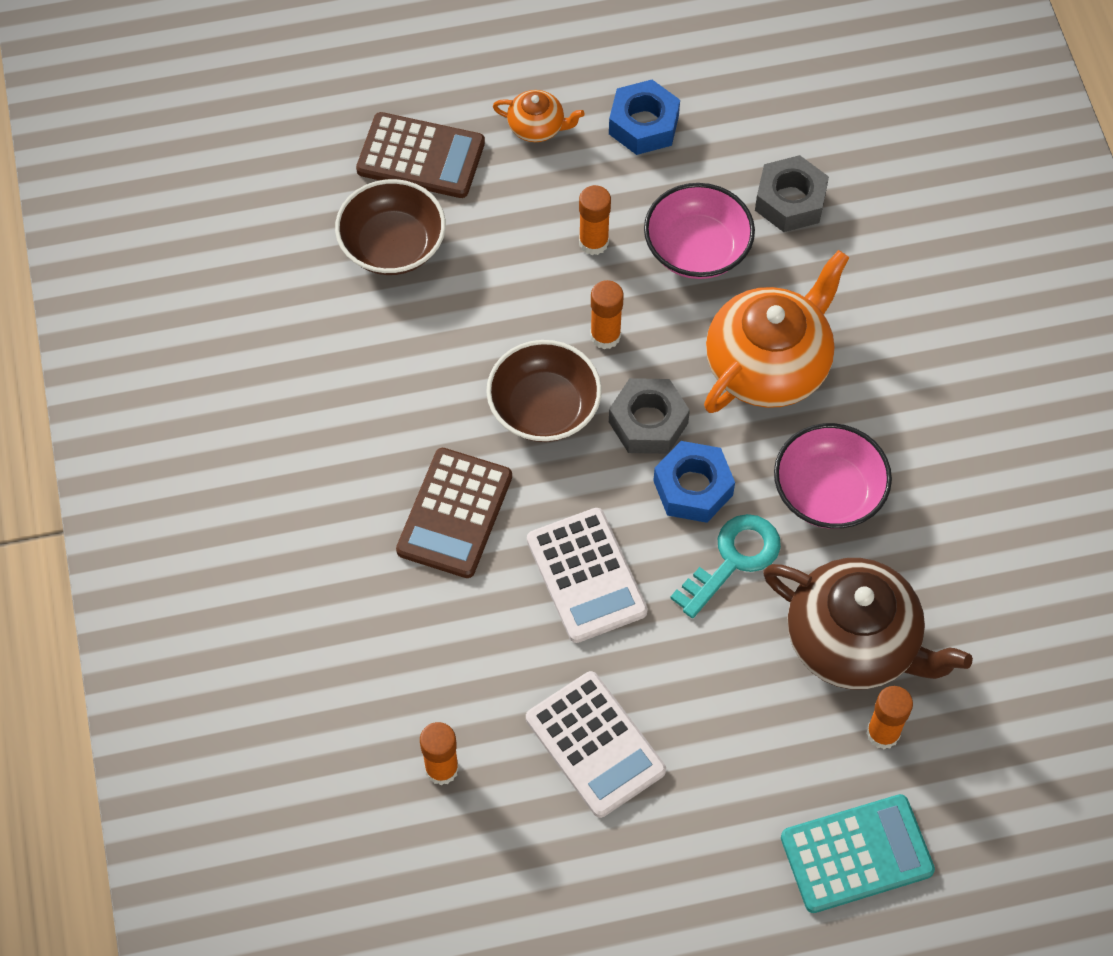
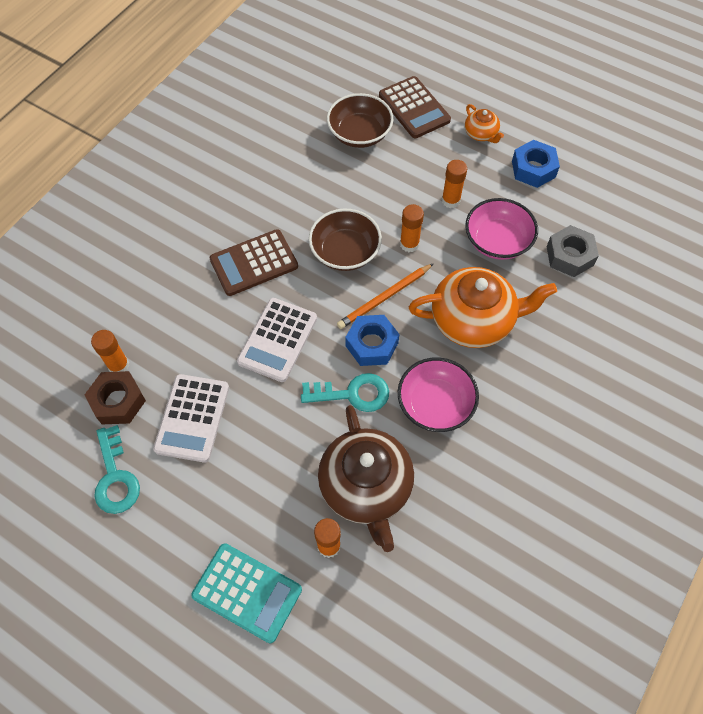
camera: 45 degrees right, 0 degrees up
grey nut [609,378,690,454] -> orange pencil [337,263,434,329]
none -> brown nut [85,371,146,424]
none -> turquoise key [94,425,140,514]

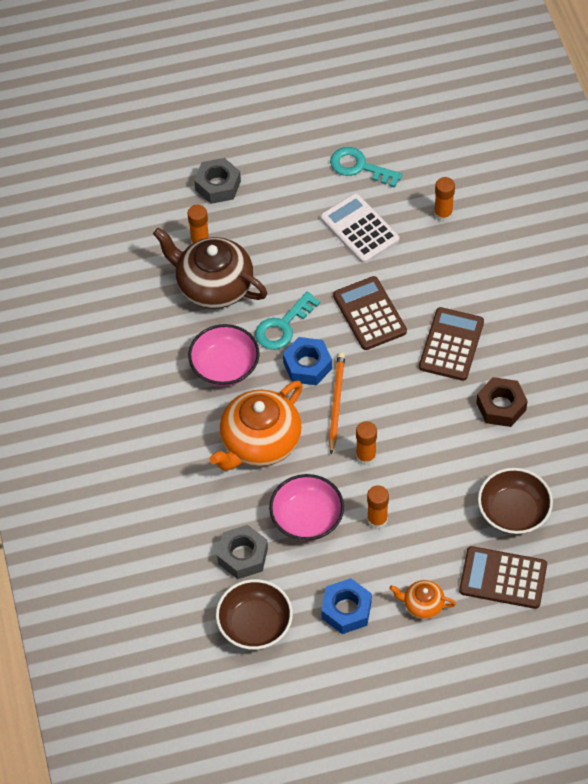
camera: 135 degrees right, 5 degrees down
brown nut [85,371,146,424] -> brown nut moved to [476,377,528,427]
turquoise calculator [191,543,302,643] -> grey nut [194,158,241,204]
white calculator [237,298,317,382] -> brown calculator [333,276,407,350]
brown bowl [309,209,382,271] -> brown bowl moved to [216,579,293,650]

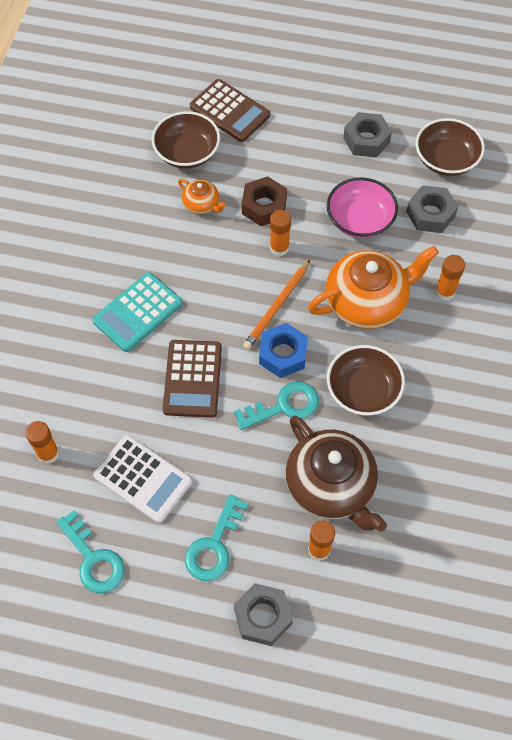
camera: 155 degrees left, 5 degrees up
pink bowl [188,324,260,386] -> brown bowl [327,345,405,416]
white calculator [320,193,400,263] -> white calculator turned 45 degrees counterclockwise [93,435,192,523]
blue nut [321,578,372,634] -> grey nut [343,112,392,158]
orange glue stick [367,485,389,529] -> orange glue stick moved to [435,255,465,301]
orange teapot [389,580,456,619] -> orange teapot moved to [178,179,226,214]
brown calculator [419,307,484,381] -> turquoise calculator [92,272,182,352]
brown nut [476,377,528,427] -> brown nut moved to [242,176,287,226]
none -> turquoise key [185,494,248,581]

